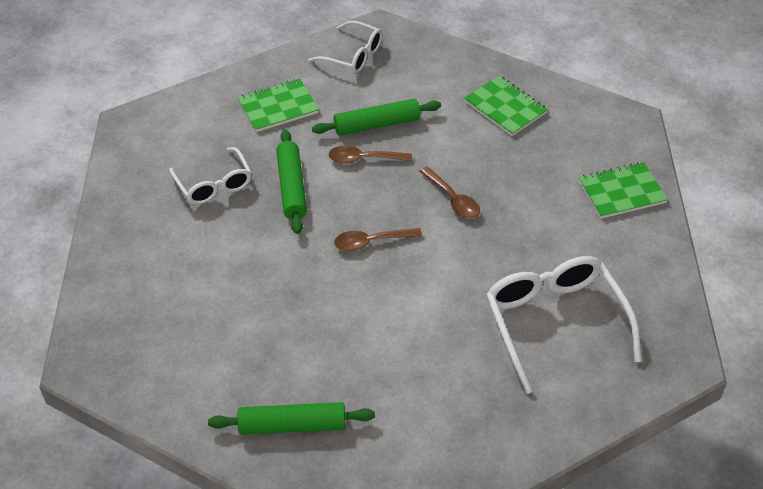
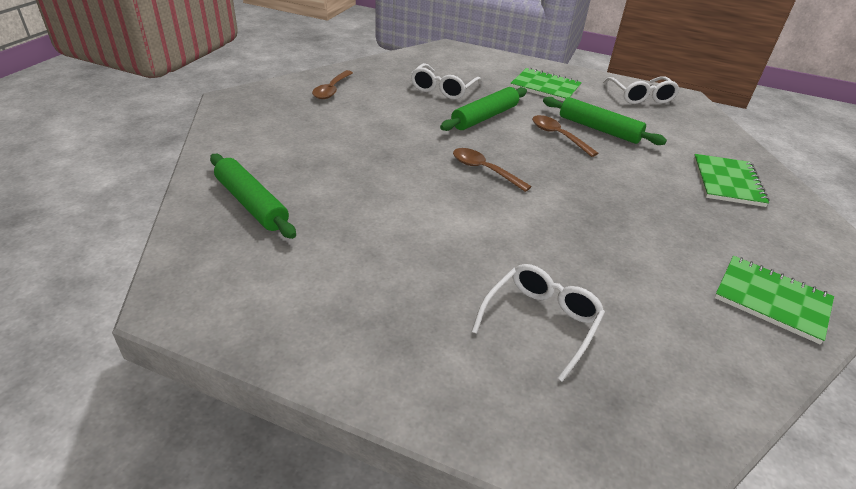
camera: 50 degrees right, 10 degrees down
brown spoon [419,167,480,218] -> brown spoon moved to [312,70,353,99]
white glasses [486,256,641,394] -> white glasses [471,264,605,382], size x0.61

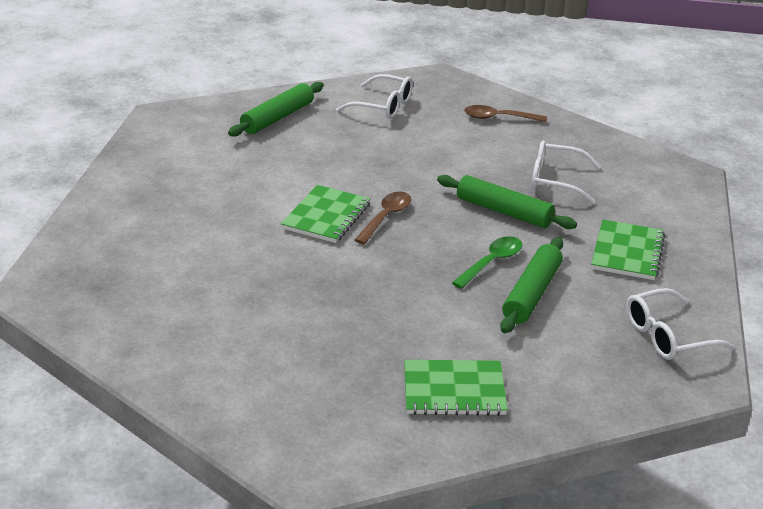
camera: 80 degrees right, 5 degrees down
white glasses [471,264,605,382] -> white glasses moved to [336,74,413,119]
brown spoon [532,115,598,157] -> green spoon [452,236,522,289]
green notebook [714,256,834,344] -> green notebook moved to [281,185,370,243]

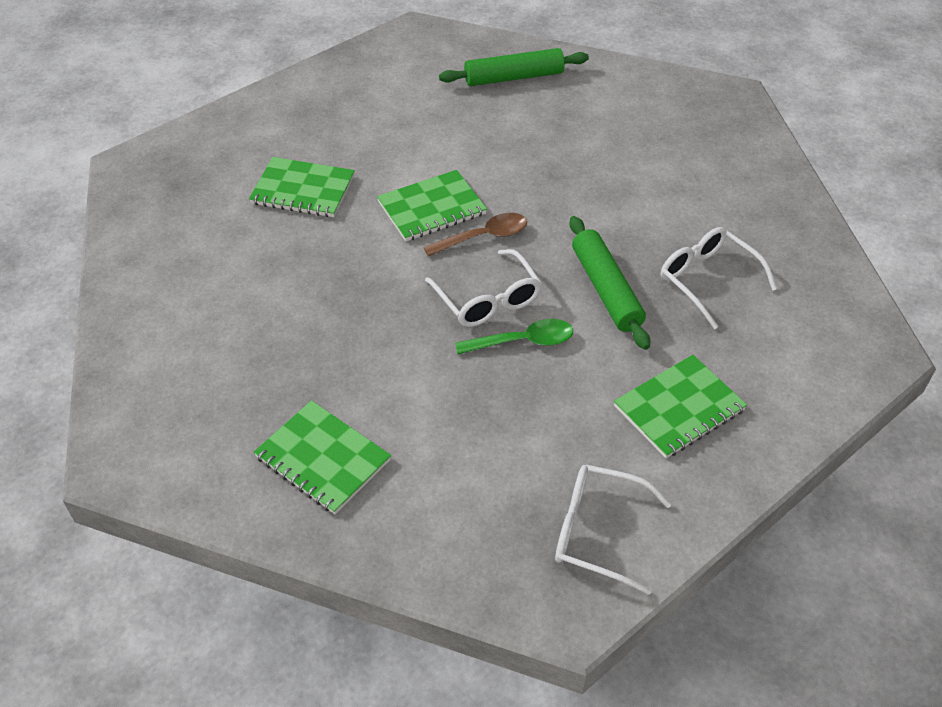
camera: 40 degrees right, 15 degrees up
white glasses [336,74,413,119] -> white glasses moved to [425,249,542,327]
brown spoon [464,105,547,122] -> none
green rolling pin [500,237,563,333] -> none
none -> green notebook [249,157,355,217]

